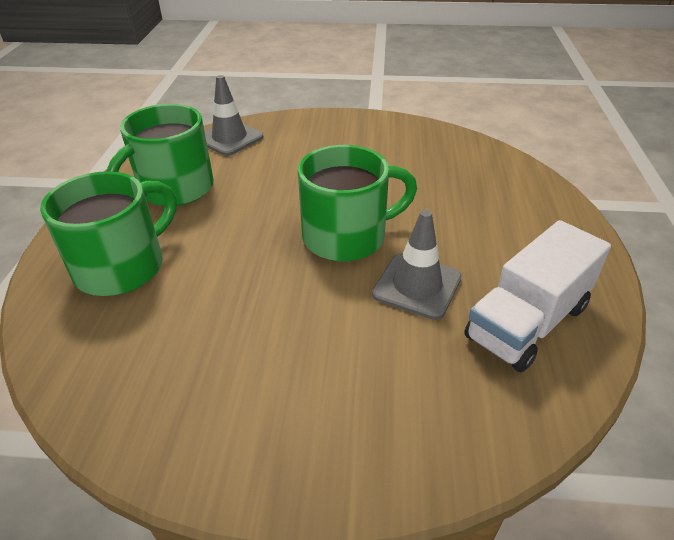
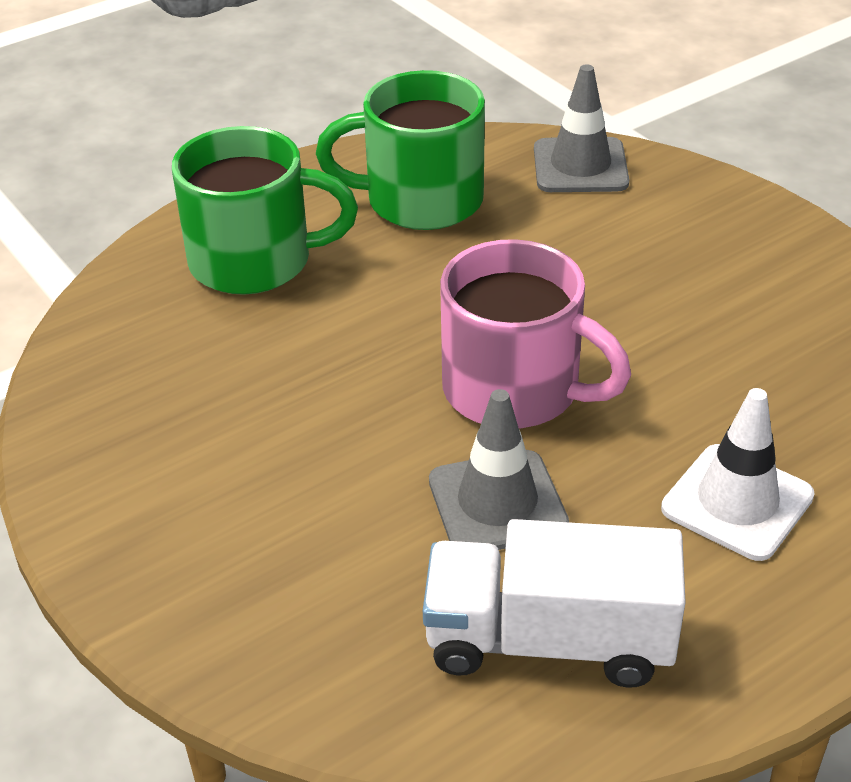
camera: 50 degrees right, 0 degrees up
green mug [298,145,417,262] -> pink mug [440,239,631,428]
none -> white traffic cone [661,388,815,561]

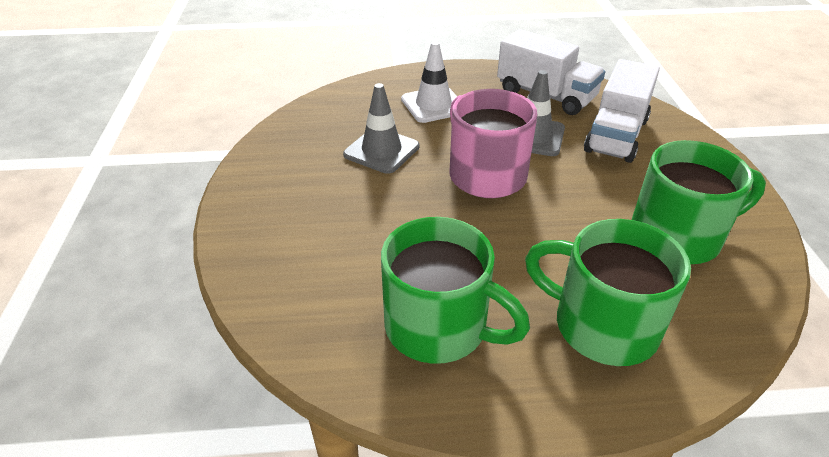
camera: 150 degrees left, 0 degrees up
grey traffic cone [534,64,629,192] -> grey traffic cone moved to [343,83,419,174]
none -> white truck [584,59,660,163]
none -> green mug [632,140,766,264]

